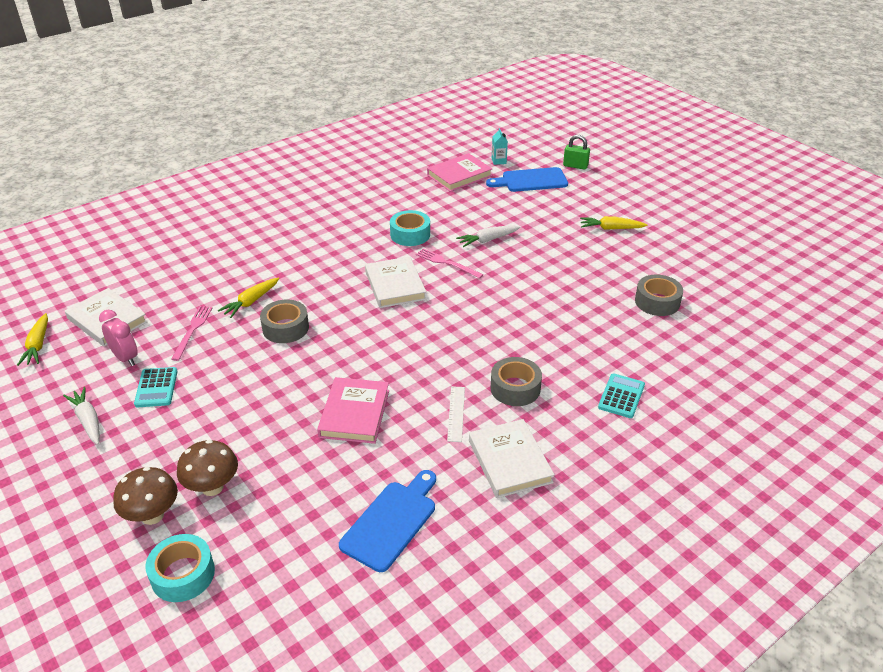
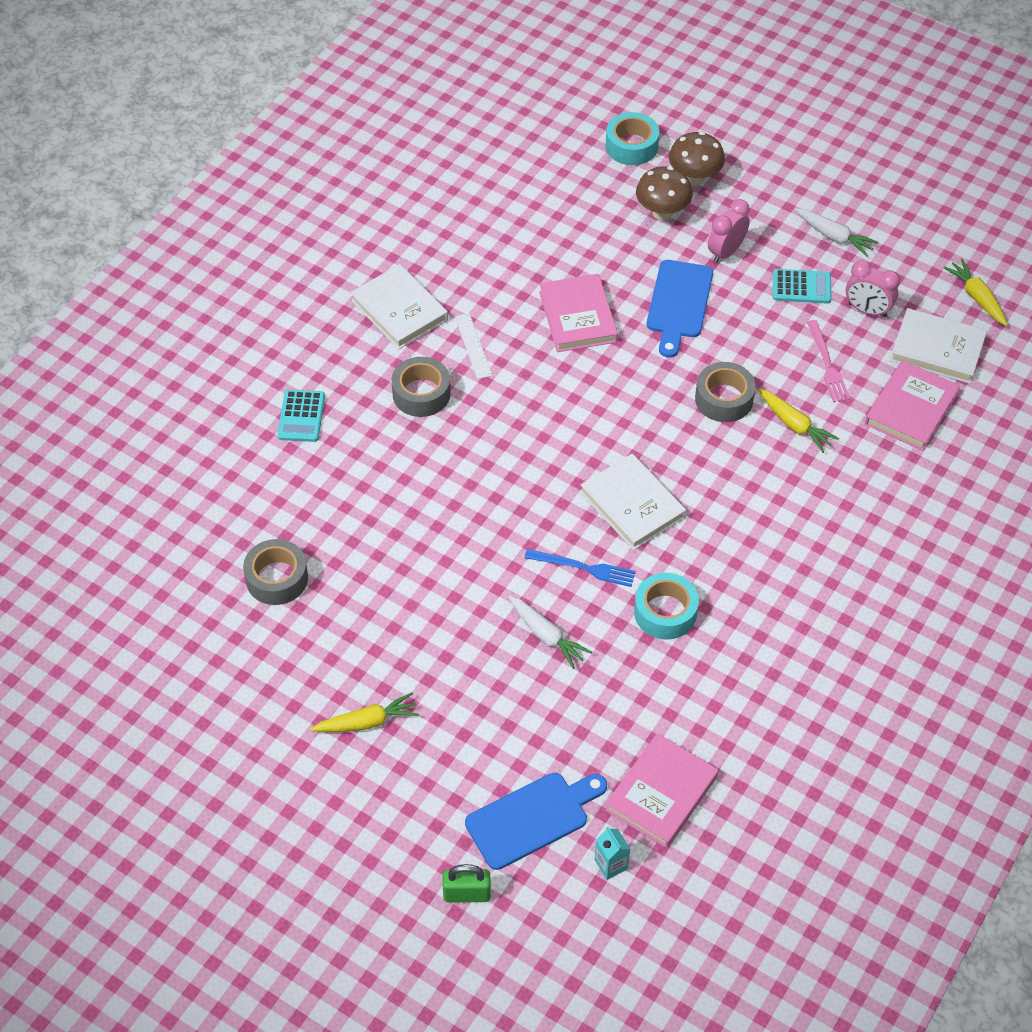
camera: 160 degrees right, 15 degrees up
turquoise calculator [134,367,178,407] -> turquoise calculator turned 120 degrees clockwise [773,269,831,304]
yellow carrot [218,278,279,318] -> yellow carrot turned 120 degrees clockwise [758,389,839,453]
blue cutting board [339,470,436,572] -> blue cutting board moved to [647,260,713,358]
pink fork [416,248,484,279] -> blue fork [524,549,636,587]
white carrot [456,226,520,247] -> white carrot turned 90 degrees clockwise [508,595,592,669]
none -> pink clock [708,199,750,263]
none -> pink book [865,360,960,451]

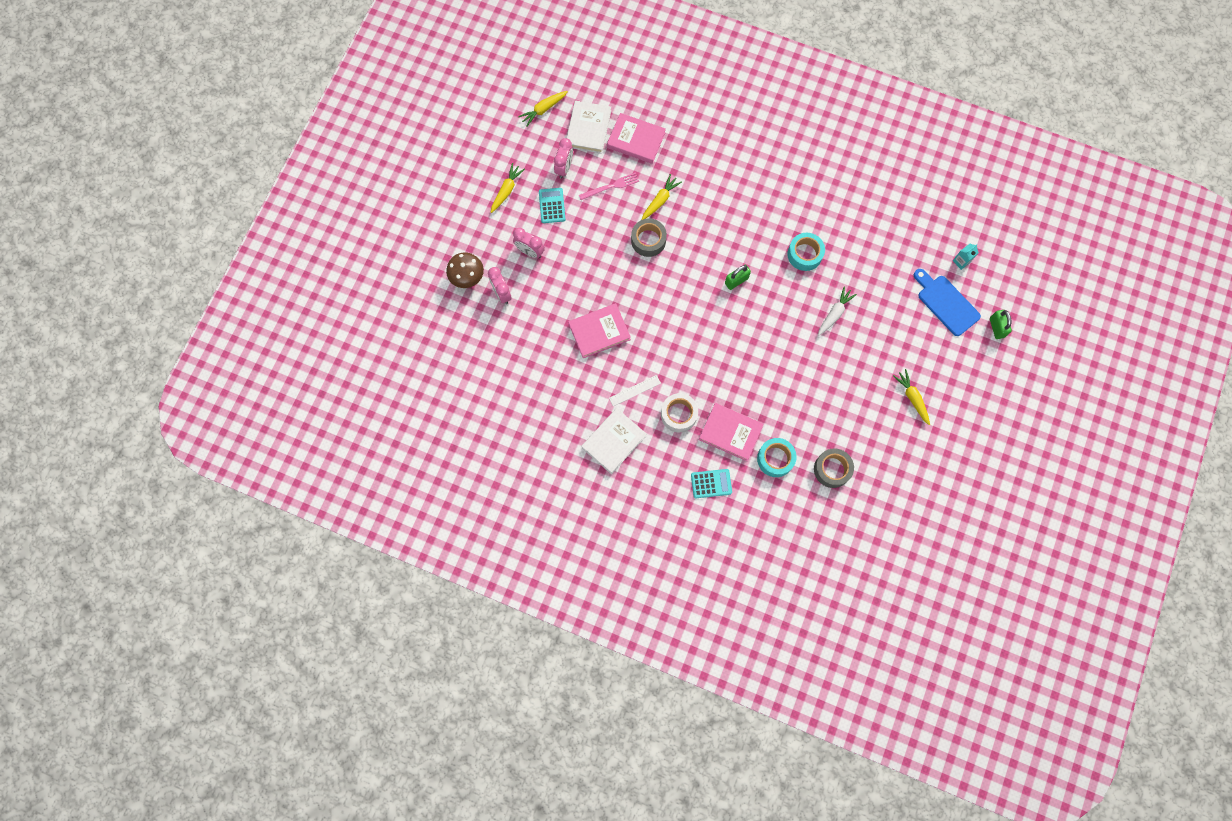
camera: 100 degrees left, 20 degrees up
grey tape [391,357,451,417] -> white tape [661,393,698,432]
blue fork [524,549,636,587] -> none
white book [580,454,686,550] -> green padlock [725,264,751,290]
pink book [605,733,718,848] -> pink book moved to [699,403,764,461]
turquoise tape [606,112,659,165] -> turquoise tape moved to [757,438,797,477]
brown mushroom [636,166,693,220] -> pink clock [488,267,512,304]
blue cutting board [647,260,713,358] -> none
white carrot [795,208,879,257] -> yellow carrot [491,163,525,213]

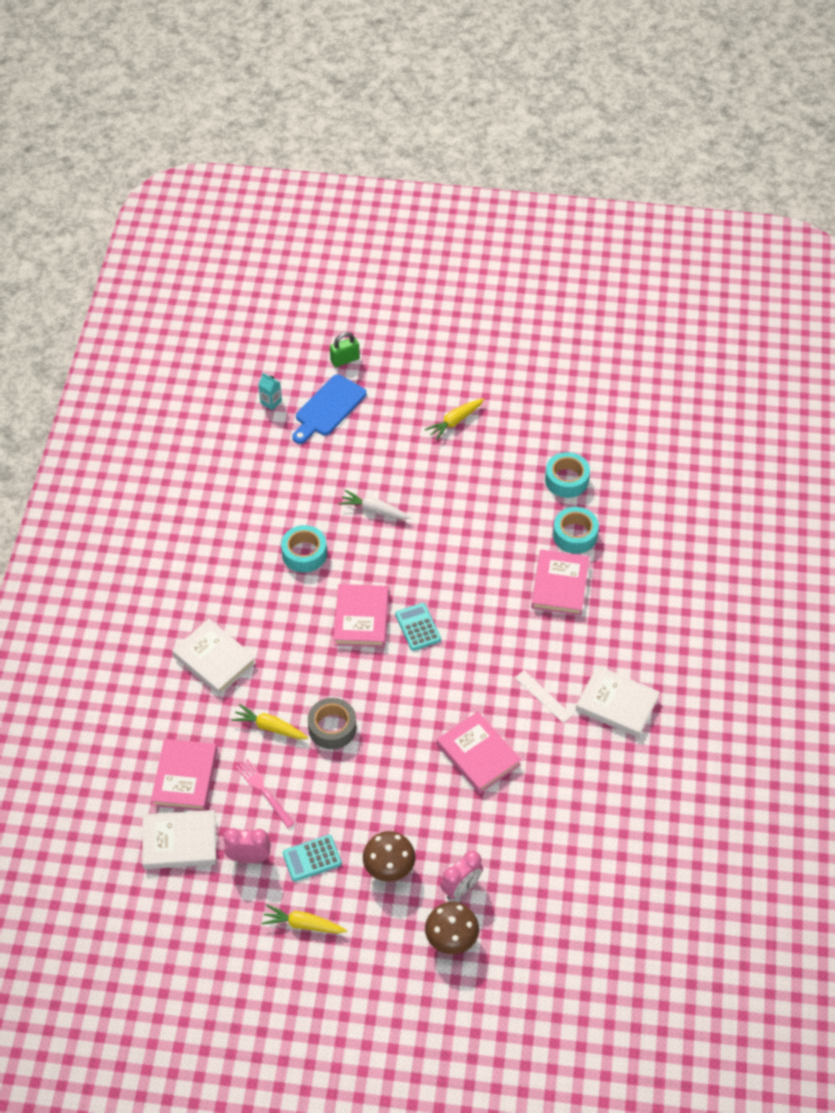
camera: 105 degrees left, 20 degrees down
pink clock [513,228,545,258] -> brown mushroom [363,831,416,882]
yellow carrot [518,91,568,127] -> none
white tape [661,393,698,432] -> none
turquoise calculator [691,469,732,498] -> turquoise calculator moved to [395,603,441,651]
green padlock [725,264,751,290] -> pink book [333,584,389,647]
grey tape [814,448,854,488] -> turquoise tape [545,452,590,498]
none -> white book [172,619,256,695]

